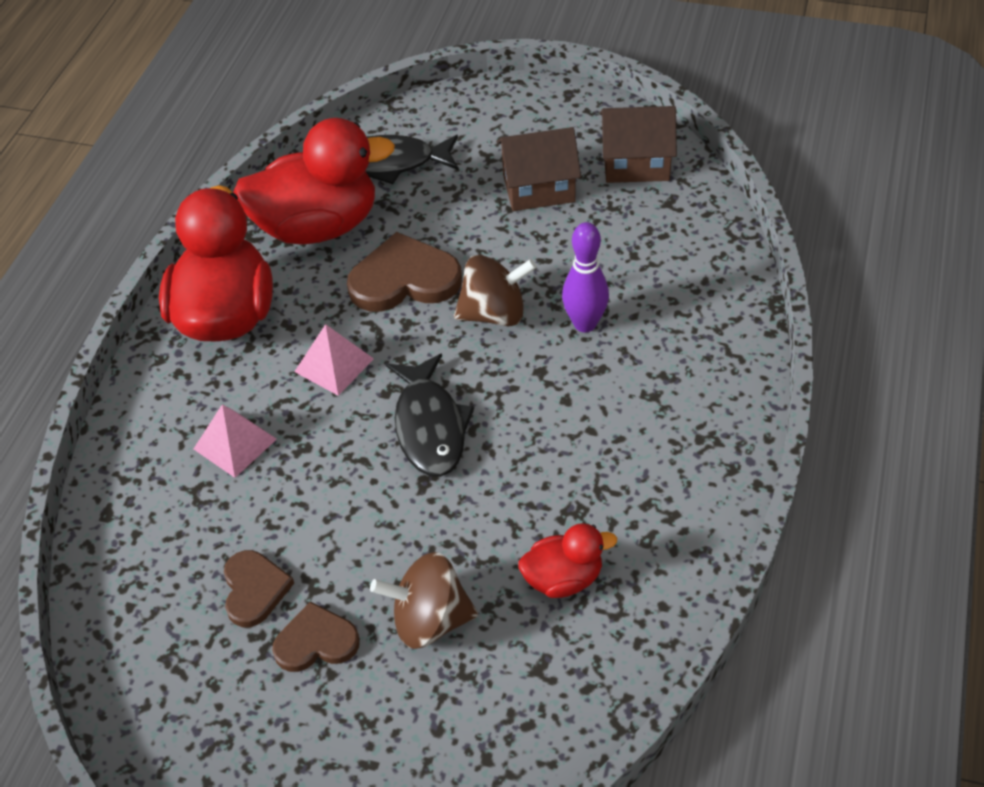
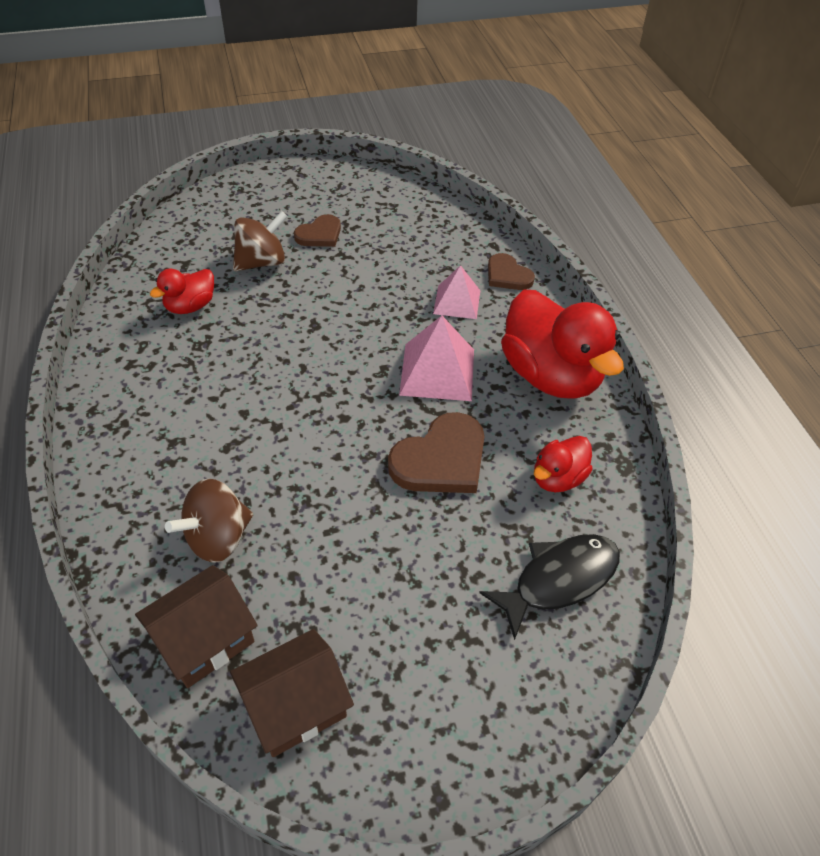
camera: 145 degrees right, 0 degrees up
brown heart [224,550,294,627] -> brown heart moved to [488,253,535,290]
red duck [233,118,395,245] -> red duck [534,436,593,492], size x0.50
pink pyramid [294,324,374,396] -> pink pyramid [399,315,474,401], size x1.51
black fish [386,353,474,477] -> none
brown spinning top [454,255,536,326] -> brown spinning top moved to [165,479,253,563]
brown house [497,127,581,211] -> brown house moved to [135,565,258,688]
purple bowling pin [562,222,609,332] -> none

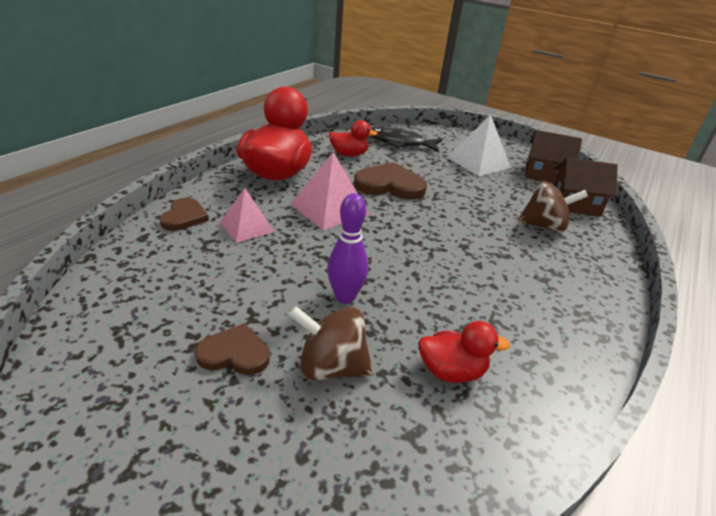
camera: 135 degrees left, 15 degrees down
none -> purple bowling pin [327,193,368,304]
none -> white pyramid [447,114,511,176]

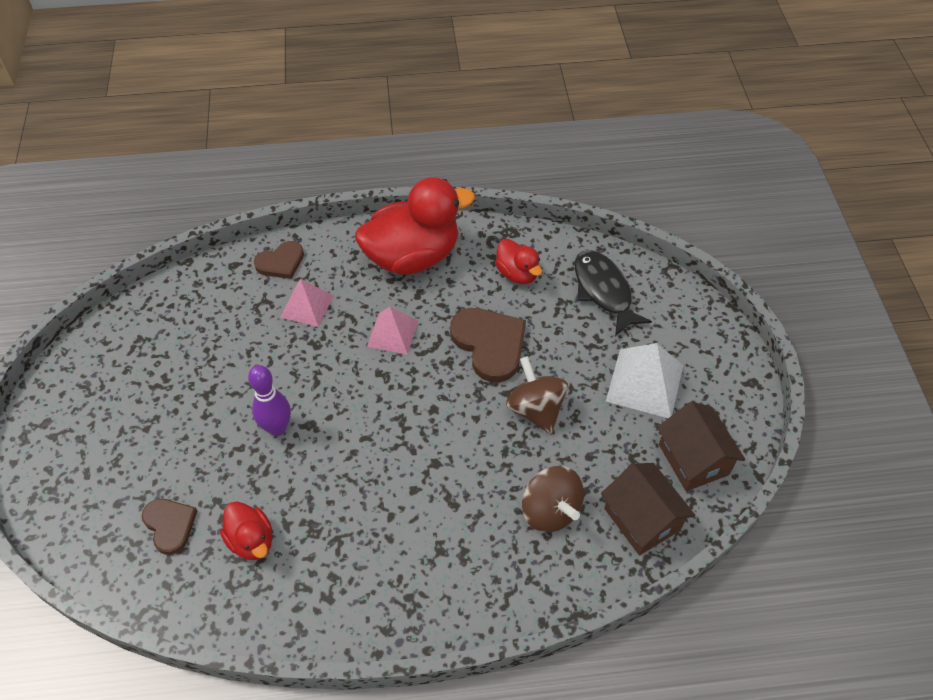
camera: 55 degrees right, 20 degrees up
brown heart [195,323,270,375] -> brown heart moved to [142,499,197,555]
brown spinning top [289,306,373,380] -> brown spinning top moved to [506,356,568,434]
pink pyramid [290,152,370,230] -> pink pyramid [367,307,418,355], size x0.66

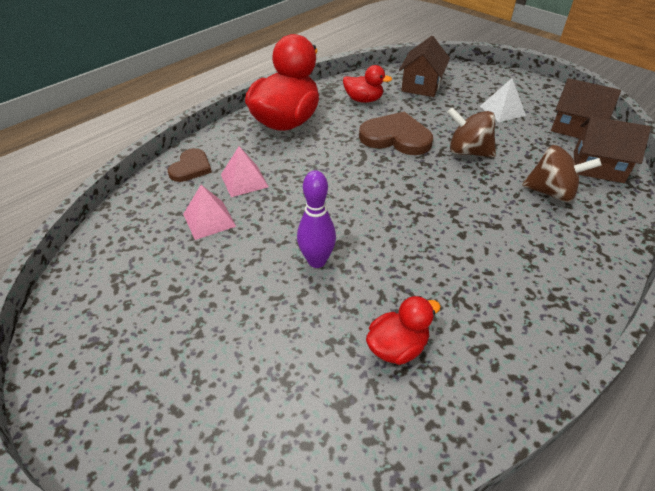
camera: 40 degrees left, 10 degrees down
brown heart [142,499,197,555] -> none
red duck [220,501,272,560] -> red duck turned 45 degrees counterclockwise [366,296,441,365]
pink pyramid [367,307,418,355] -> pink pyramid moved to [183,185,236,240]
black fish [575,250,652,336] -> brown house [399,36,450,97]
white pyramid [606,343,683,418] -> white pyramid [480,78,526,122], size x0.66

